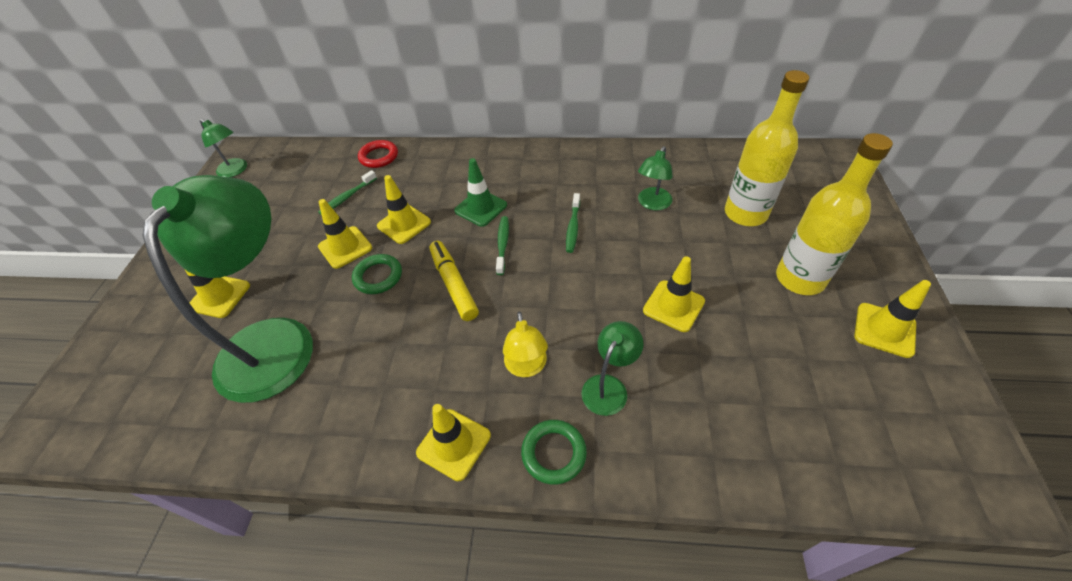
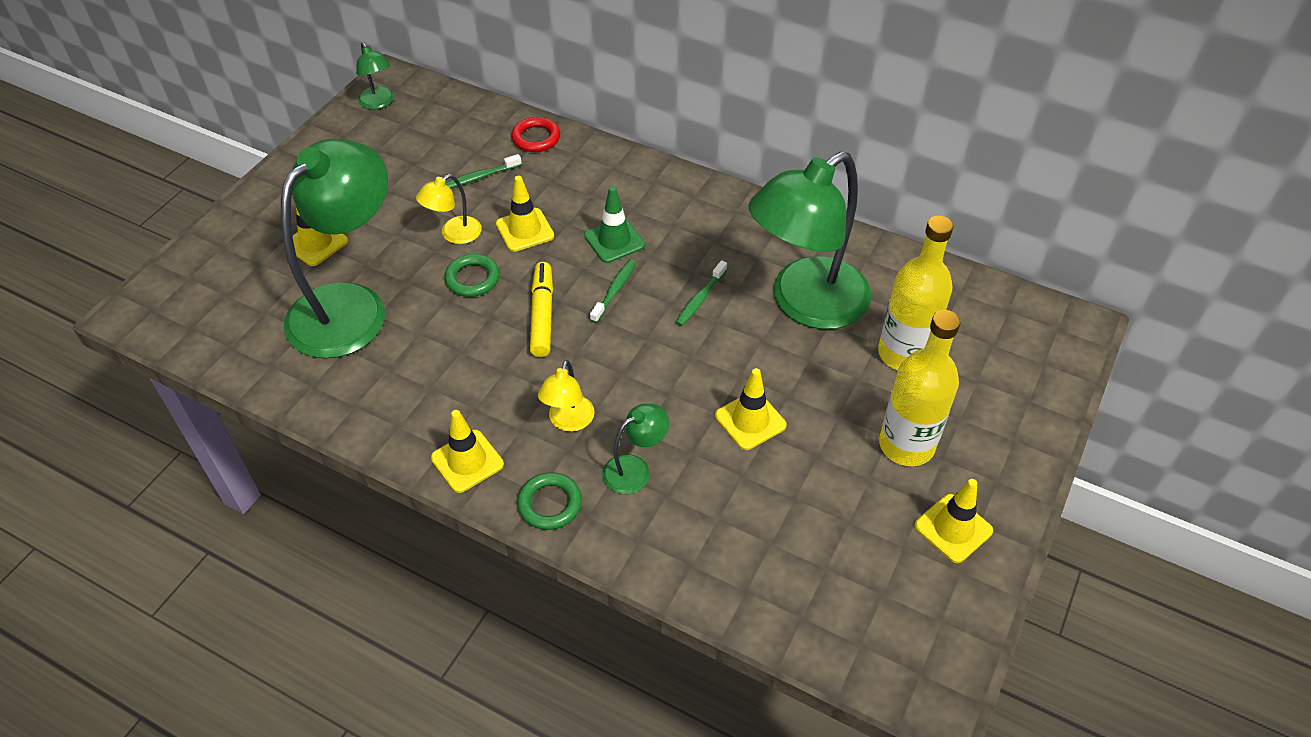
camera: 20 degrees right, 0 degrees up
yellow traffic cone [318,199,372,269] -> yellow lamp [416,174,482,244]
green lamp [638,146,673,210] -> green lamp [748,152,872,329], size x2.34

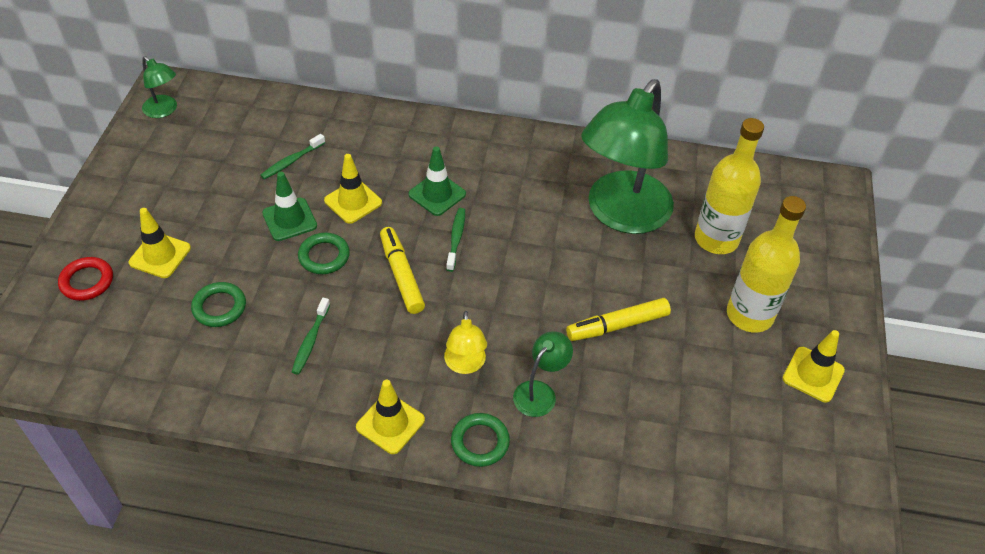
camera: 20 degrees left, 0 degrees up
green lamp [281,139,388,359] -> green ring [191,282,246,327]
yellow lamp [416,174,482,244] -> green traffic cone [262,172,317,241]
red ring [511,117,560,152] -> red ring moved to [58,257,113,301]
green toothbrush [675,260,727,326] -> green toothbrush moved to [292,298,330,375]
yellow traffic cone [715,368,787,450] -> yellow marker [566,298,671,341]

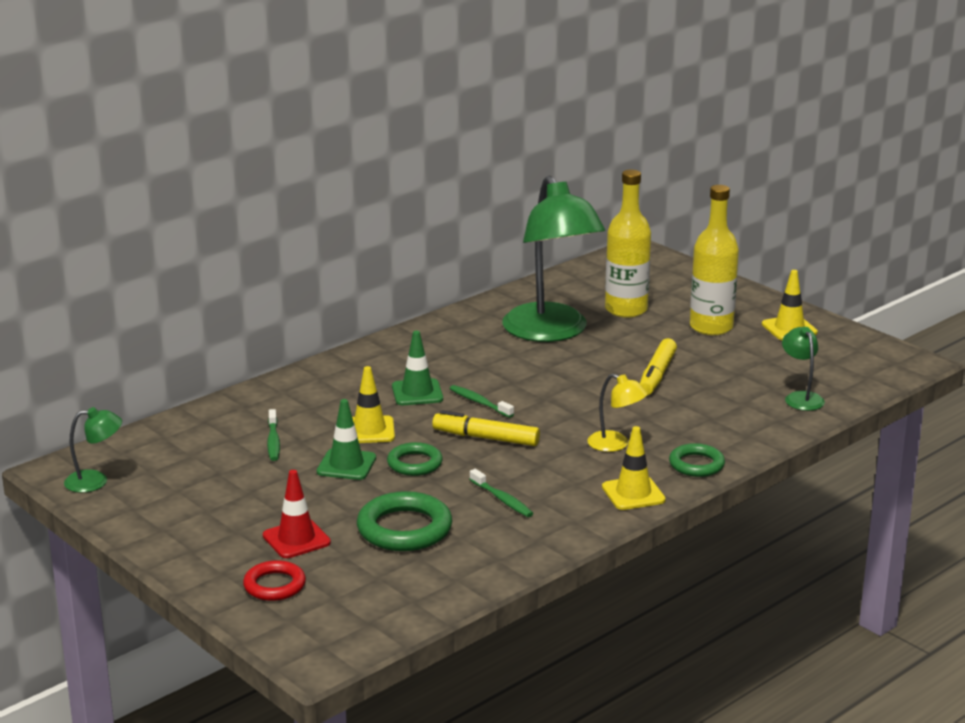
camera: 50 degrees left, 25 degrees down
yellow traffic cone [129,208,191,278] -> red traffic cone [263,470,331,558]
green ring [191,282,246,327] -> green ring [357,491,452,551], size x1.61
green lamp [513,331,573,417] -> green lamp moved to [782,327,825,411]

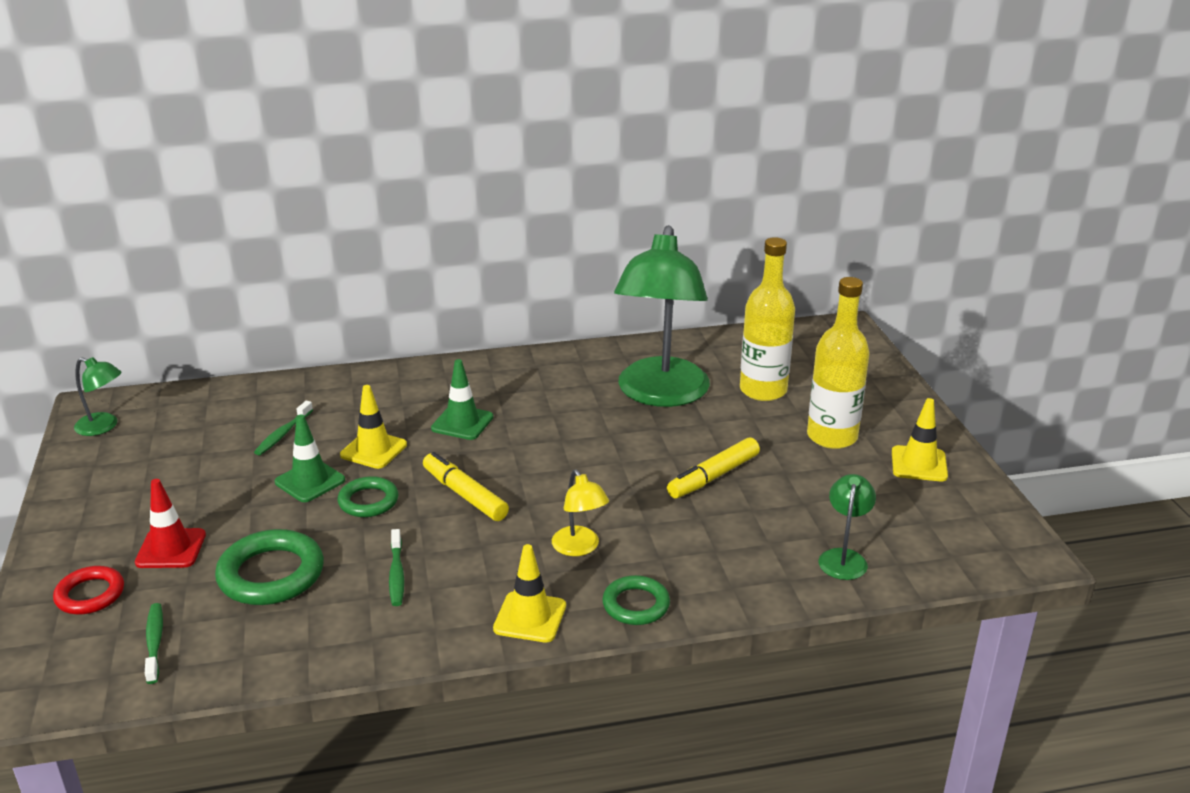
camera: 30 degrees right, 5 degrees up
green toothbrush [450,385,514,418] -> green toothbrush moved to [145,603,163,684]

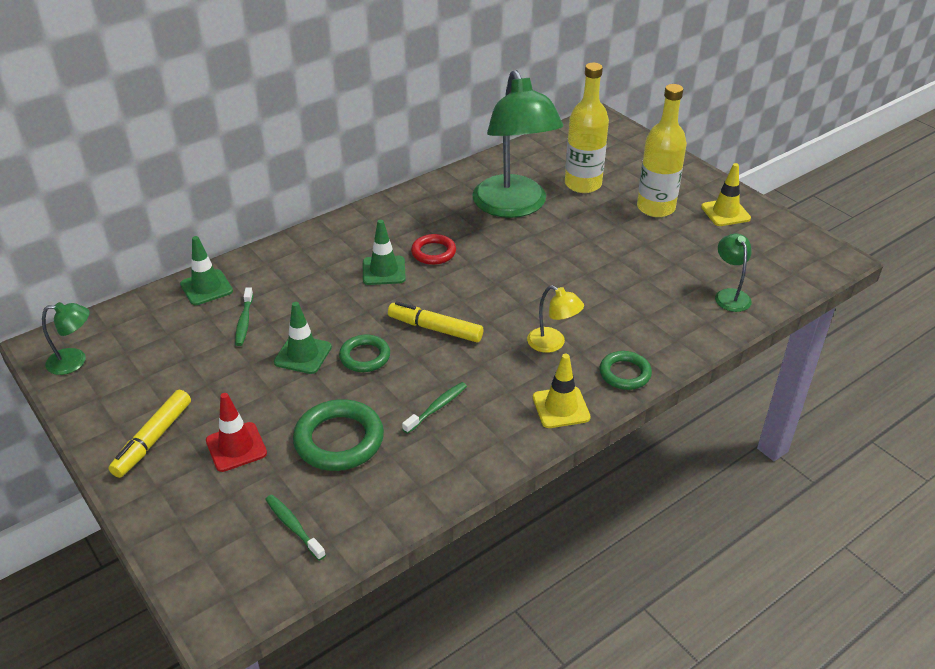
camera: 25 degrees left, 10 degrees up
red ring [53,566,124,615] -> red ring moved to [411,234,456,265]
yellow traffic cone [340,385,407,469] -> none
green toothbrush [389,529,404,606] -> green toothbrush turned 105 degrees counterclockwise [402,382,467,434]
yellow marker [667,437,760,498] -> yellow marker moved to [108,390,191,478]
none -> green traffic cone [180,236,233,305]

